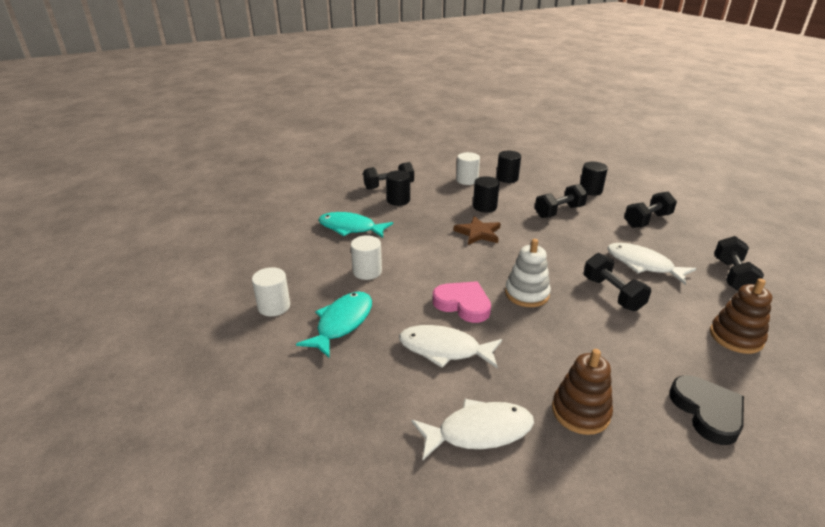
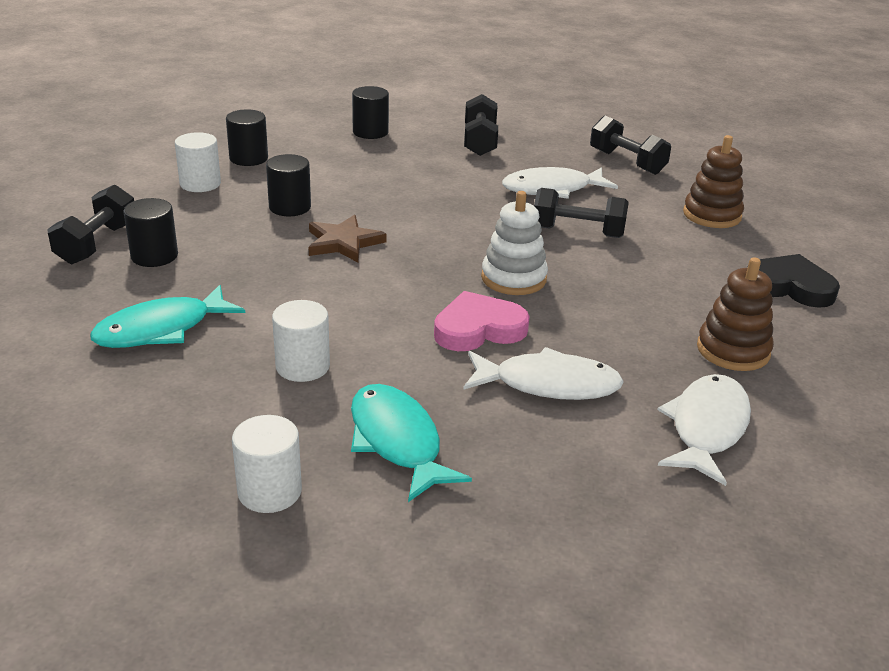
camera: 55 degrees left, 0 degrees up
white fish [399,325,502,368] -> white fish turned 135 degrees counterclockwise [463,347,624,400]
black dumbbell [535,184,588,218] -> none

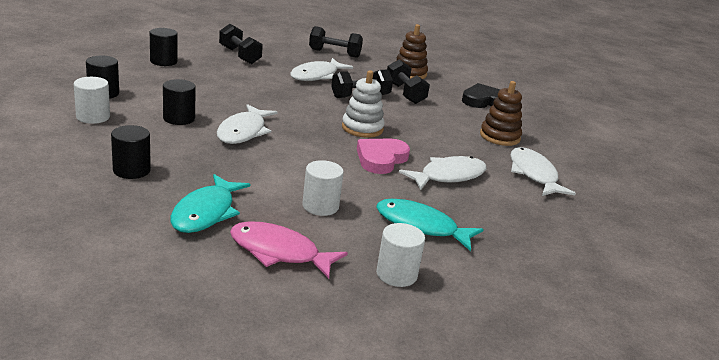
camera: 40 degrees left, 5 degrees down
black dumbbell [47,184,134,264] -> black dumbbell moved to [387,59,430,104]
brown star [308,215,387,263] -> white fish [217,104,278,144]
none -> pink fish [230,221,348,279]

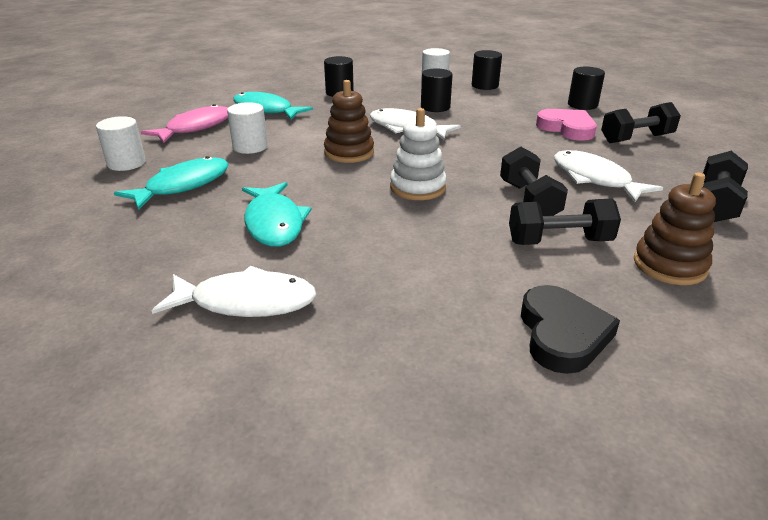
camera: 110 degrees right, 5 degrees up
pink heart [357,138,410,174] -> pink heart moved to [536,109,597,141]
white fish [399,156,487,190] -> turquoise fish [242,182,312,247]
brown stacking toy [480,81,522,146] -> brown stacking toy moved to [324,80,374,163]

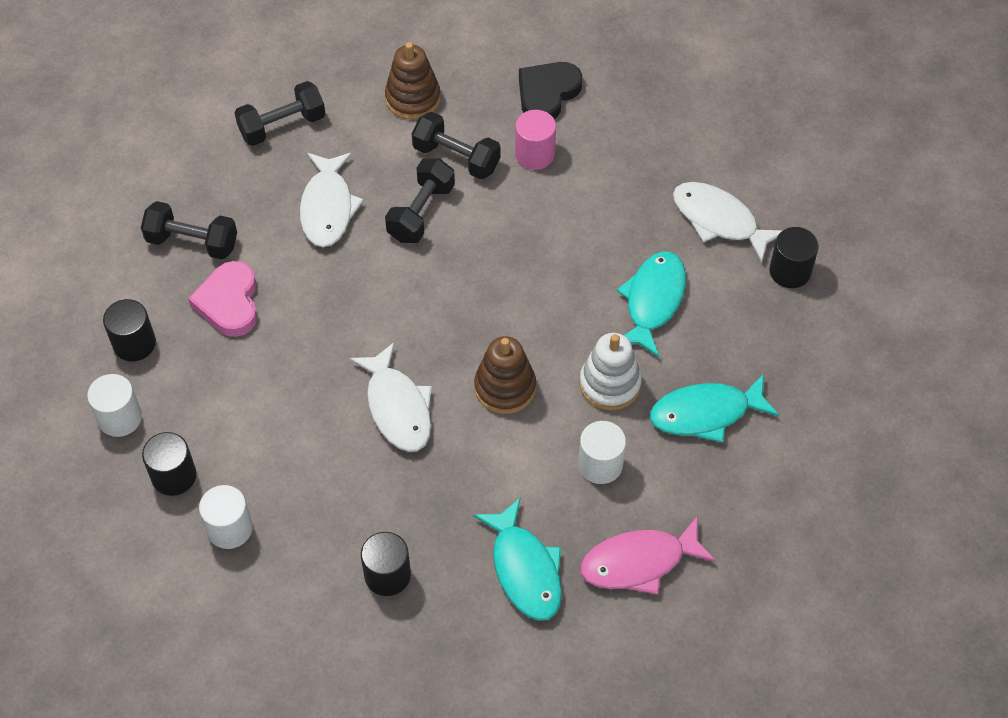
camera: 145 degrees left, 25 degrees up
white cylinder [96,116,146,171] -> white cylinder moved to [87,374,142,437]
white stacking toy [390,108,446,200] -> white stacking toy moved to [579,333,642,410]
black cylinder [421,68,453,112] -> black cylinder moved to [769,227,819,288]
none -> pink cylinder [515,110,556,170]

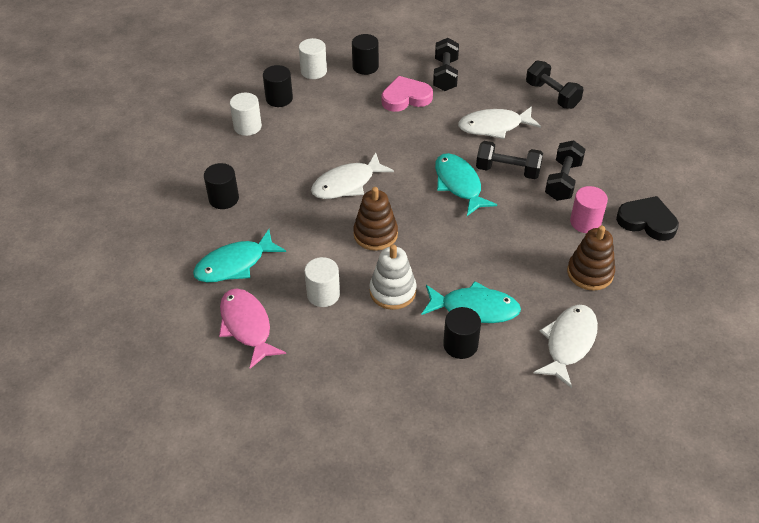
camera: 80 degrees right, 10 degrees down
brown stacking toy [385,42,441,120] -> brown stacking toy moved to [567,226,615,290]
turquoise fish [650,374,779,443] -> turquoise fish moved to [435,153,497,216]
black cylinder [769,227,819,288] -> black cylinder moved to [443,307,481,359]

